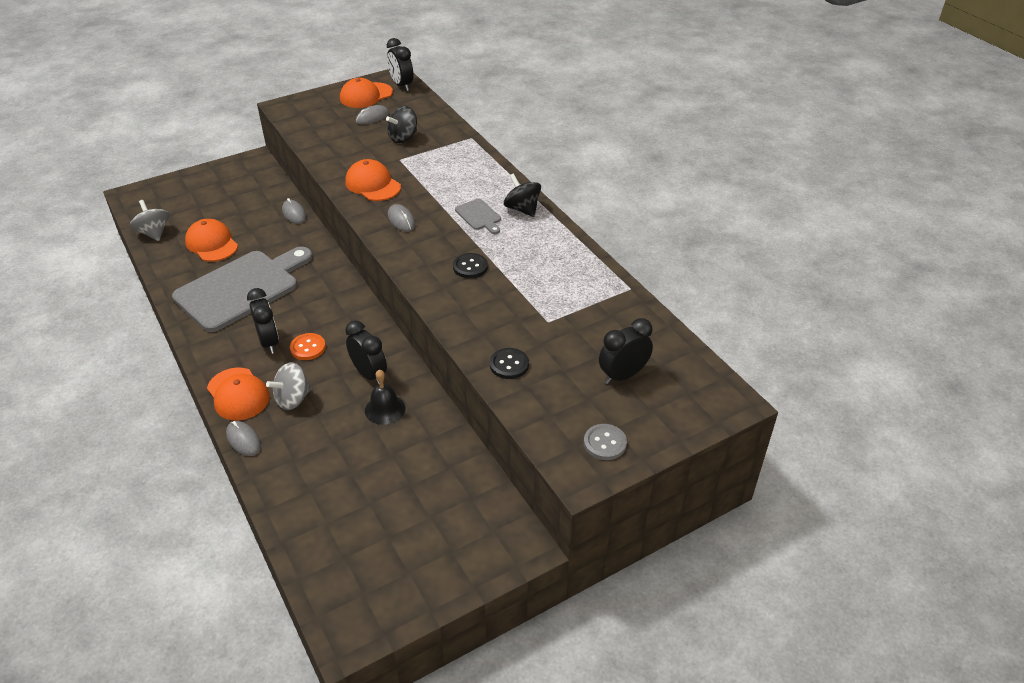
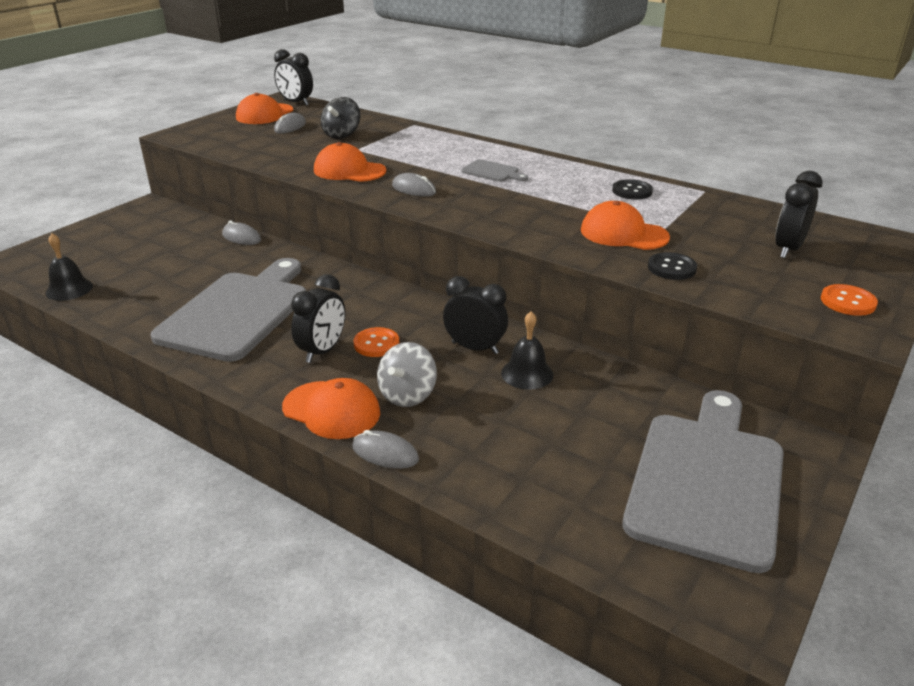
camera: 25 degrees left, 10 degrees down
grey spinning top [130,200,169,241] -> black bell [45,233,93,301]
orange cap [185,219,238,262] -> orange cap moved to [581,201,670,250]
black clock [247,288,279,354] -> black clock turned 75 degrees clockwise [291,274,345,363]
black button [453,253,488,278] -> black button moved to [612,179,653,199]
black spinning top [504,173,541,217] -> none
grey button [584,424,627,460] -> orange button [821,284,878,316]
none -> grey cutting board [622,390,784,573]

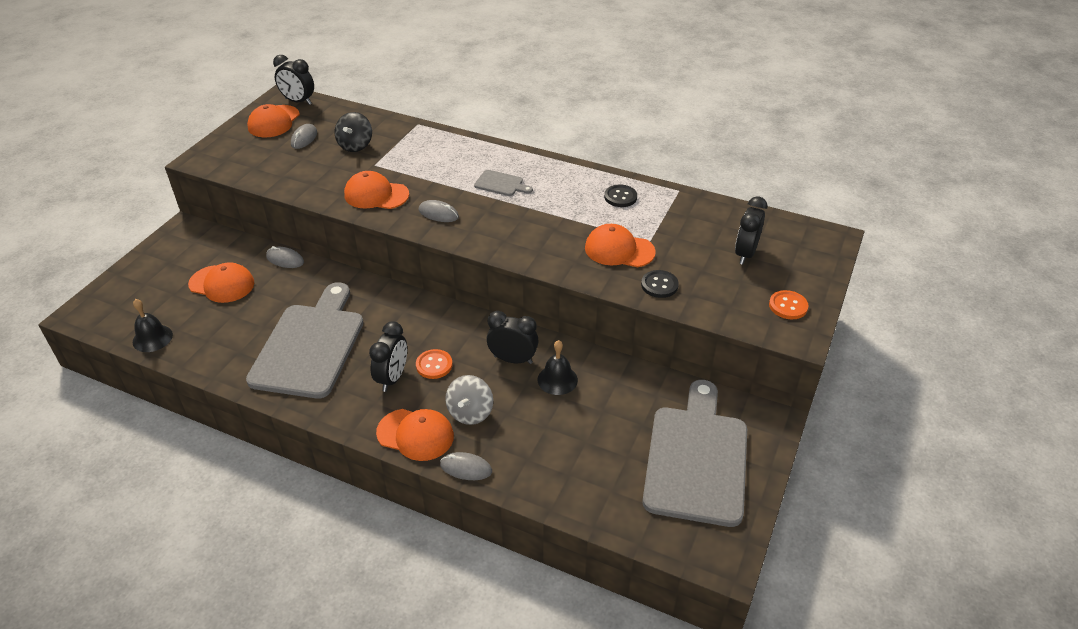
camera: 10 degrees left, 10 degrees up
none -> orange cap [188,262,254,303]

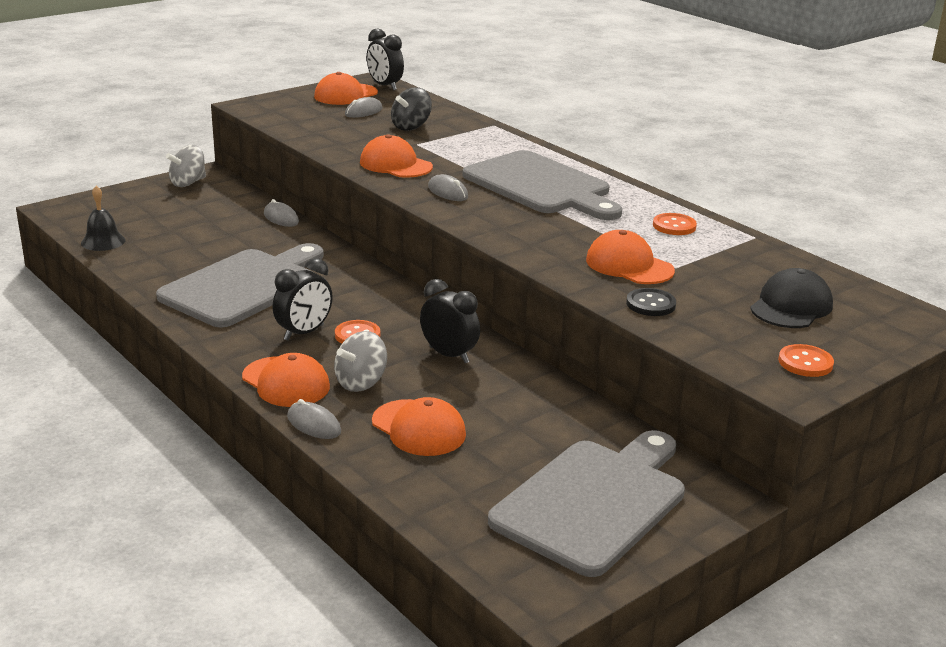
camera: 25 degrees right, 15 degrees down
orange cap [188,262,254,303] -> orange cap moved to [372,397,466,456]
grey cutting board [474,170,533,196] -> grey cutting board [462,150,622,220], size x2.43
black bell [538,340,578,395] -> none
black button [604,185,637,207] -> orange button [653,213,697,235]
black clock [735,196,768,265] -> black cap [750,268,833,328]
none -> grey spinning top [166,145,206,187]

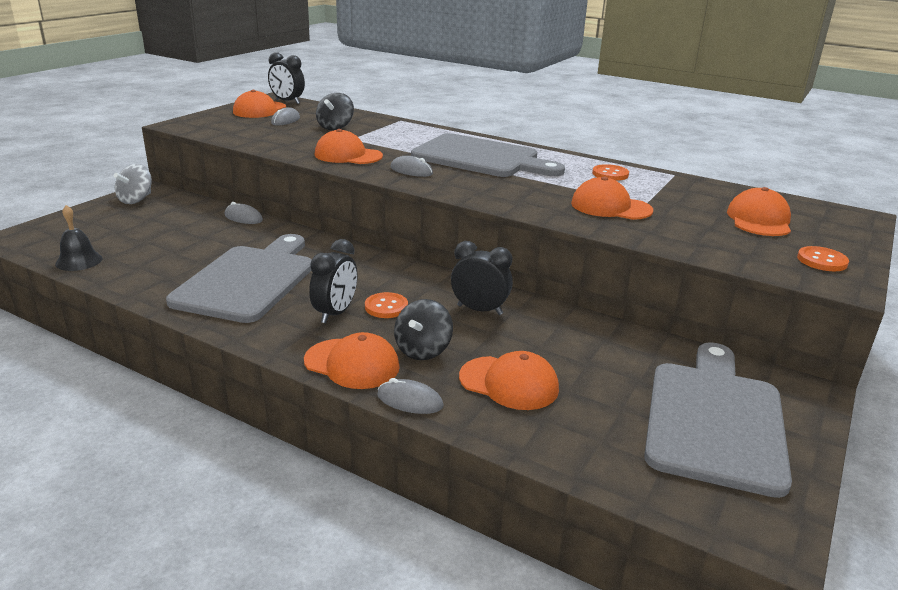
camera: 20 degrees left, 0 degrees up
grey spinning top [334,331,387,392] -> black spinning top [394,299,453,360]
black button [626,288,676,316] -> none
black cap [750,268,833,328] -> orange cap [727,187,791,236]

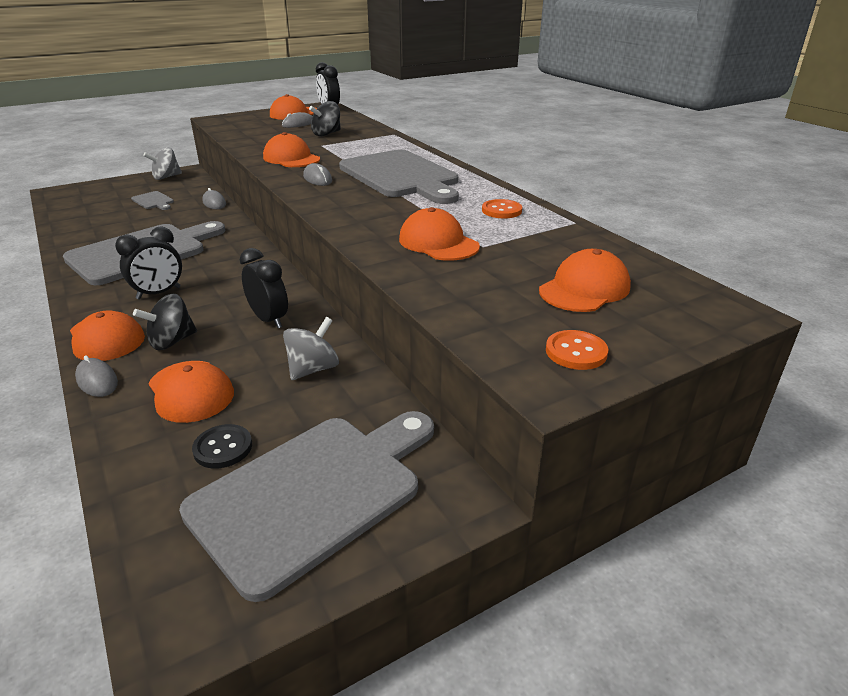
camera: 30 degrees right, 5 degrees up
black bell [55,205,102,271] -> none
orange button [365,292,408,318] -> none
none -> grey cutting board [131,191,174,210]
none -> black button [192,424,252,469]
none -> grey spinning top [283,317,339,380]

